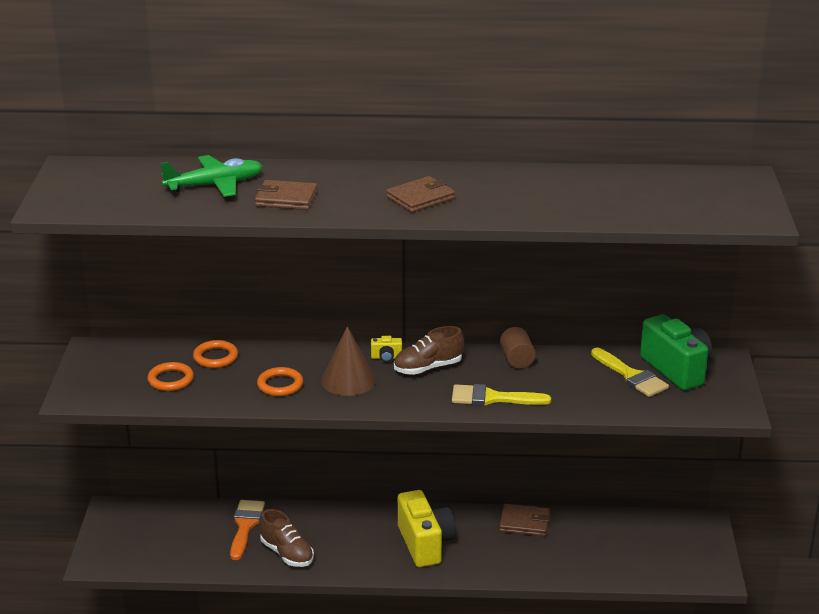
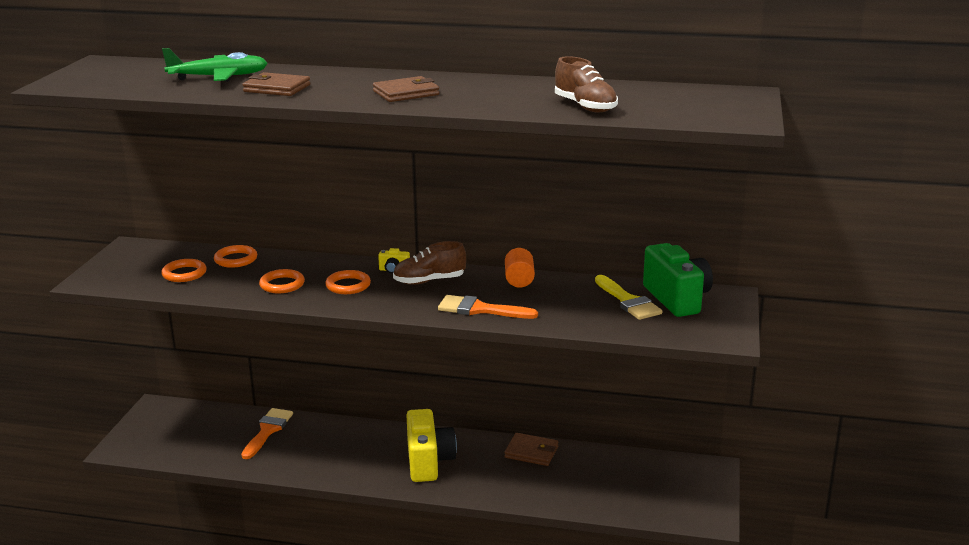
camera: 10 degrees right, 5 degrees down
brown shoe [260,509,314,567] -> brown shoe moved to [555,56,618,113]
brown cone [321,326,376,396] -> orange ring [325,270,371,294]
yellow brush [452,384,551,406] -> orange brush [438,295,538,319]
brown cylinder [500,327,536,369] -> orange cylinder [505,248,535,288]

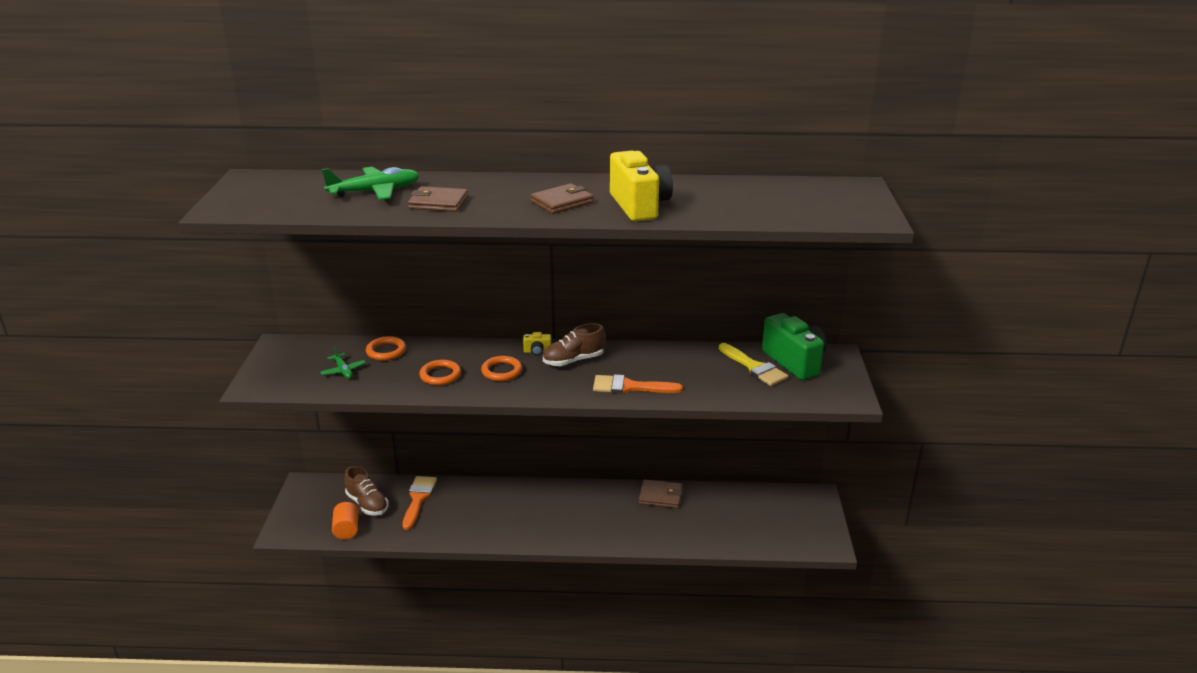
camera: 10 degrees left, 5 degrees up
orange ring [161,259,207,282] -> green plane [320,346,366,379]
yellow camera [406,409,457,482] -> yellow camera moved to [610,151,673,221]
orange cylinder [505,248,535,288] -> orange cylinder moved to [332,502,358,539]
brown shoe [555,56,618,113] -> brown shoe moved to [345,466,389,516]

